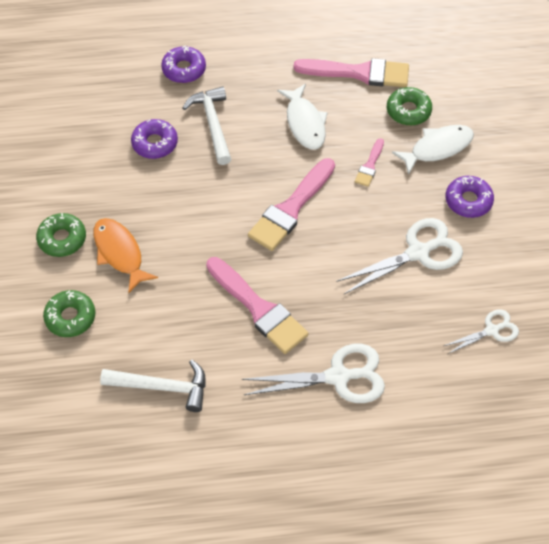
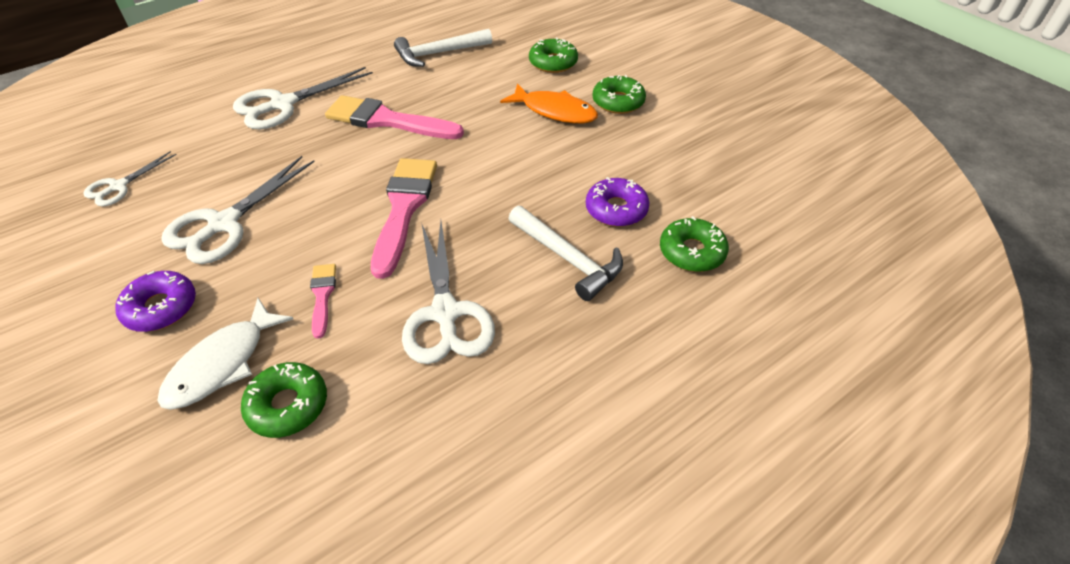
camera: 150 degrees right, 10 degrees down
purple donut [161,46,206,83] -> none
white fish [277,84,328,150] -> white scissors [402,221,495,364]
pink brush [294,58,409,87] -> none
none -> green donut [660,216,729,272]

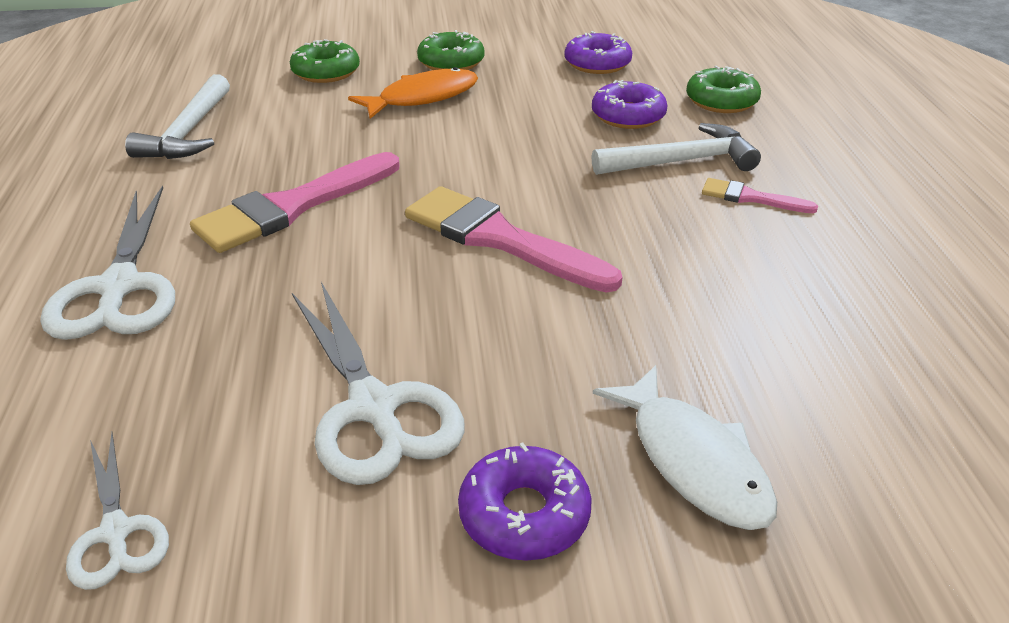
camera: 60 degrees left, 10 degrees down
green donut [241,362,327,438] -> none
pink brush [310,264,336,339] -> pink brush moved to [702,178,818,213]
white scissors [402,221,495,364] -> none
none -> purple donut [565,31,632,74]

